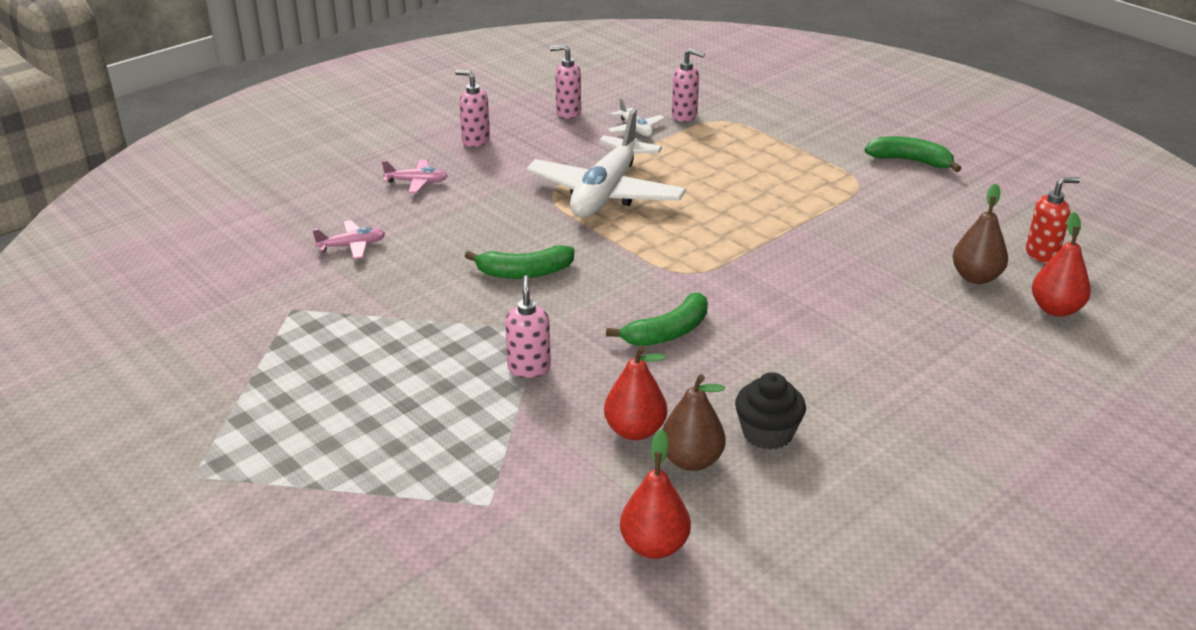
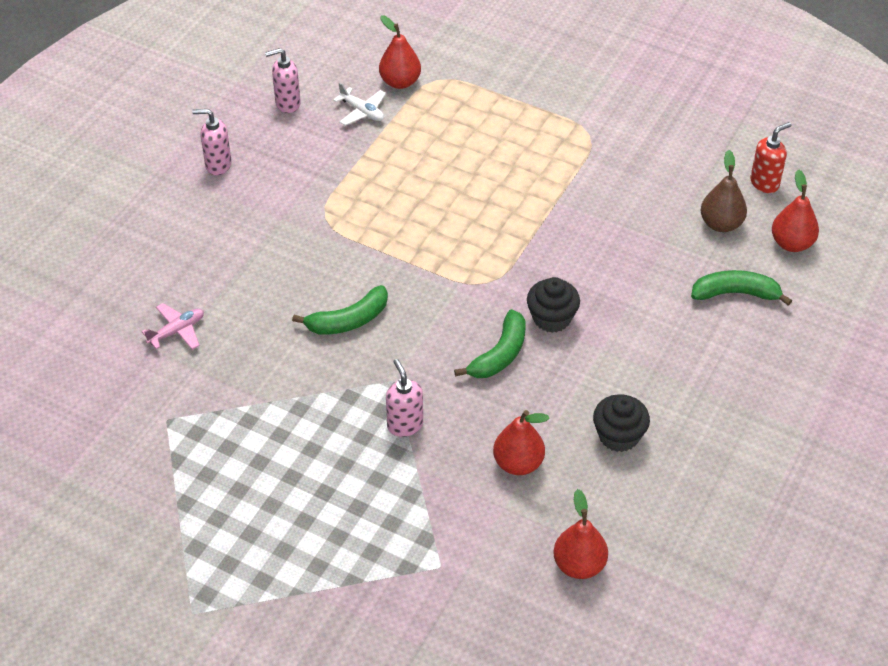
camera: 20 degrees left, 15 degrees up
pink plane [382,159,448,193] -> none
white plane [526,109,686,217] -> none
brown pear [662,374,725,471] -> none
pink soap dispenser [672,48,705,122] -> red pear [379,15,421,89]
green banana [864,136,961,172] -> green banana moved to [691,270,792,306]
none -> black cupcake [527,277,580,333]

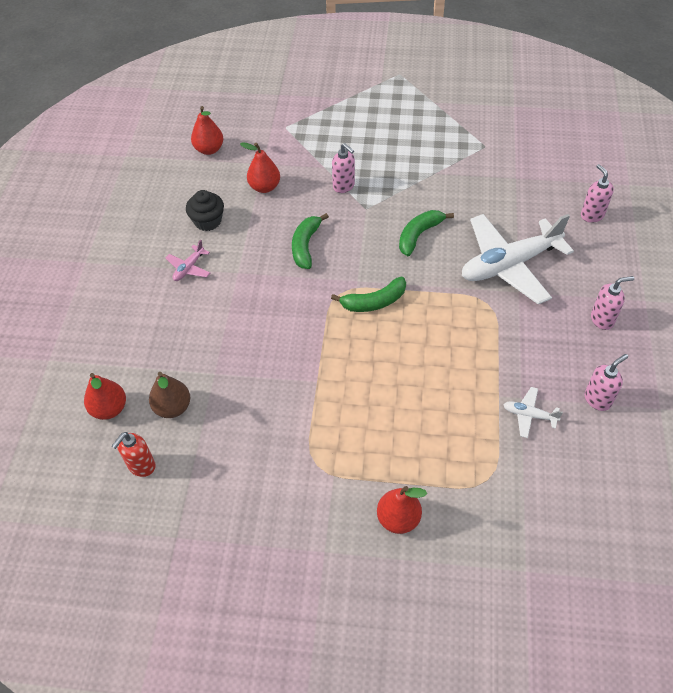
camera: 160 degrees right, 5 degrees up
pink plane [142,303,204,350] -> pink plane moved to [165,240,210,281]
red pear [379,15,421,89] -> red pear moved to [377,486,427,534]
black cupcake [527,277,580,333] -> none
green banana [691,270,792,306] -> green banana moved to [331,277,406,312]
none -> white plane [462,214,574,304]
none -> pink soap dispenser [581,164,614,223]

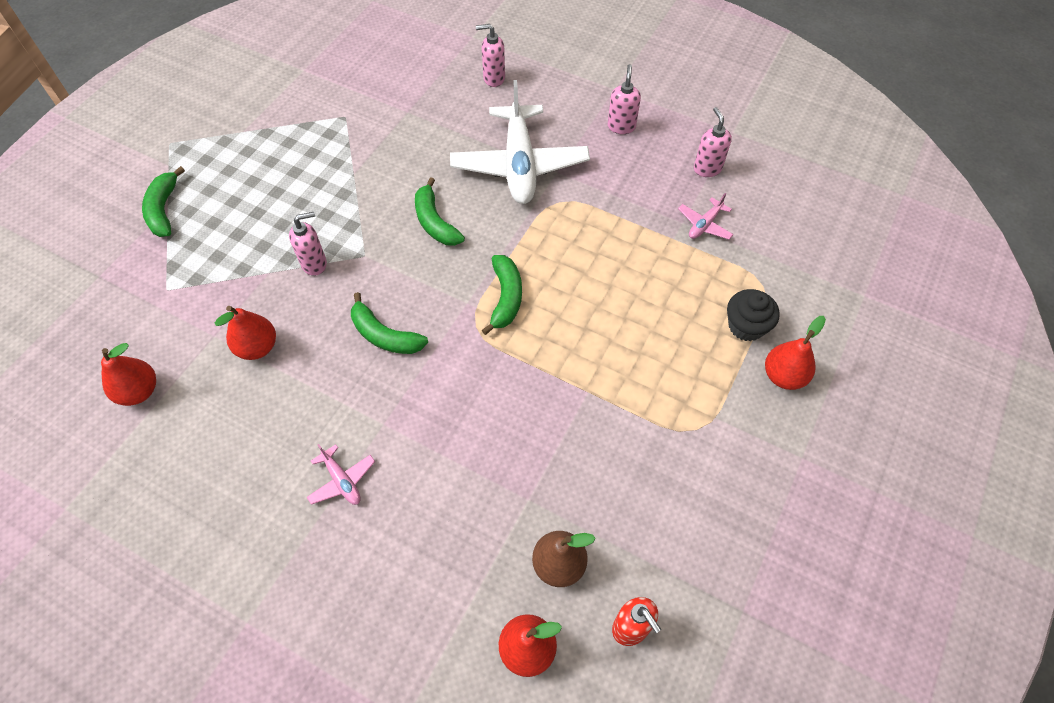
camera: 70 degrees left, 5 degrees up
black cupcake [186,190,224,231] -> black cupcake moved to [727,289,780,341]
white plane [504,387,563,438] -> pink plane [678,193,734,240]
none -> green banana [142,166,185,237]

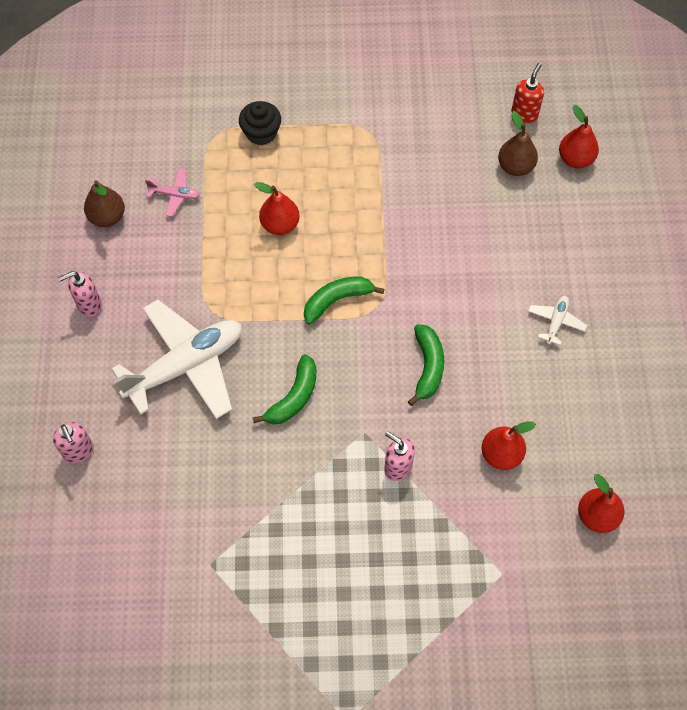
camera: 120 degrees left, 5 degrees up
green banana [142,166,185,237] -> none
pink plane [307,444,375,505] -> white plane [528,296,587,345]
pink soap dispenser [694,107,732,177] -> brown pear [84,180,125,227]
red pear [765,316,826,390] -> red pear moved to [254,182,300,235]

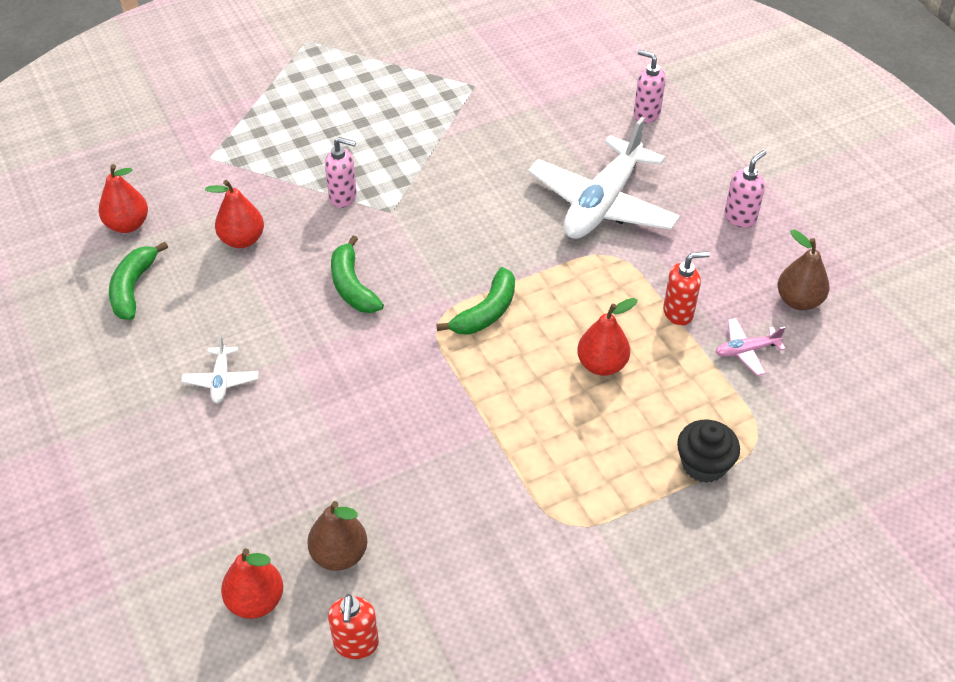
camera: 155 degrees right, 15 degrees down
green banana [252,354,316,424] -> green banana moved to [109,242,168,320]
none -> red soap dispenser [663,251,710,326]

